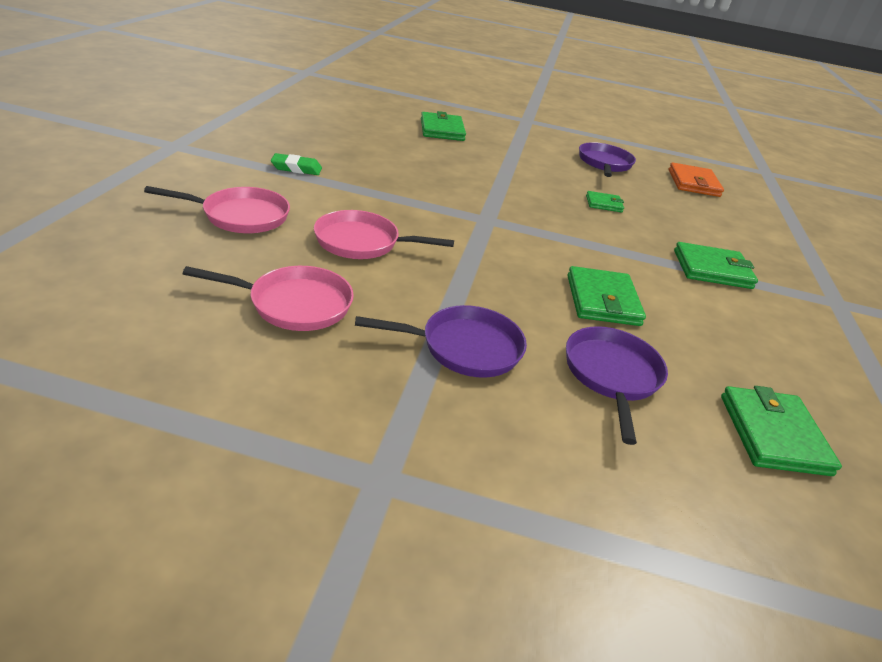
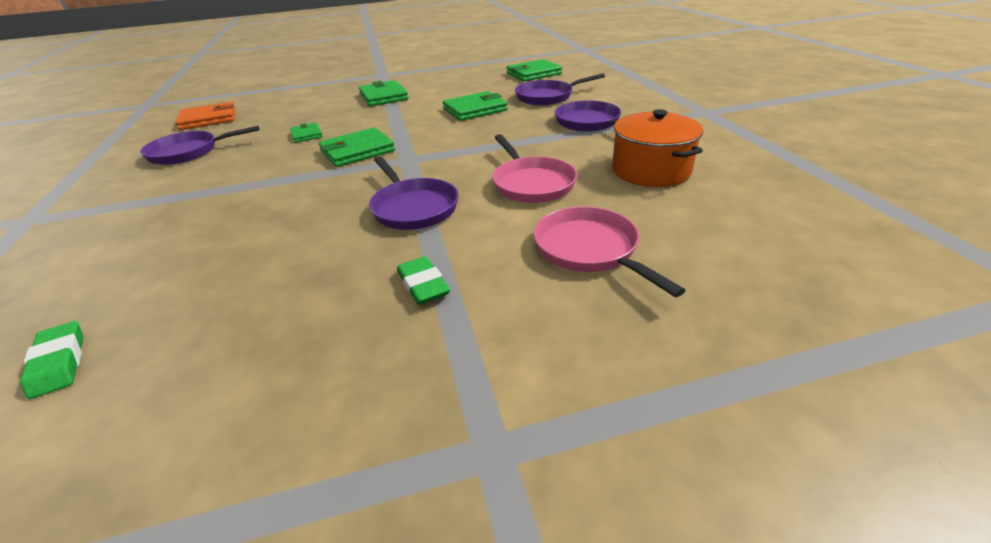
camera: 110 degrees left, 0 degrees up
pink pan [183,266,354,331] -> orange pot [612,109,703,187]
green wallet [421,111,466,141] -> green wallet moved to [319,128,395,167]
none -> green eraser [20,321,83,399]
none -> purple pan [369,156,459,230]

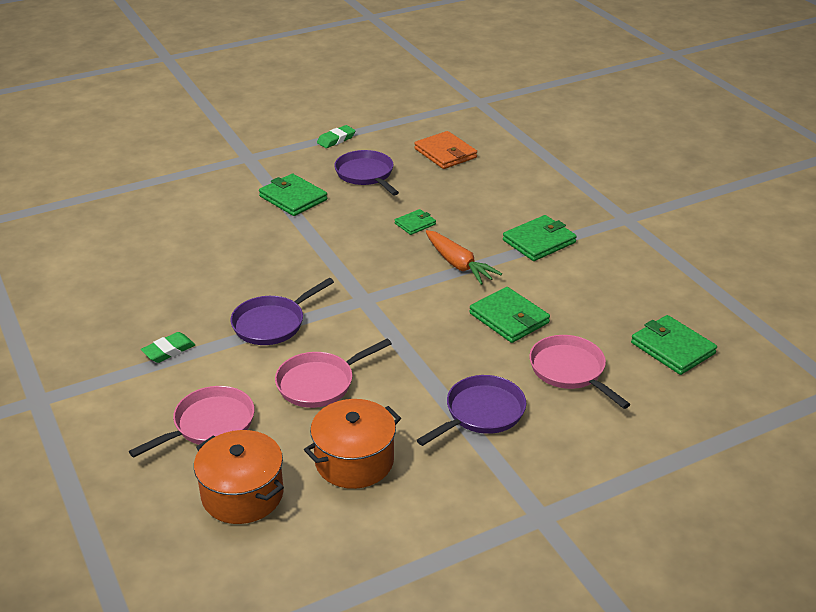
camera: 75 degrees right, 0 degrees up
green eraser [20,321,83,399] -> green eraser moved to [317,125,355,148]
green wallet [319,128,395,167] -> green wallet moved to [259,173,327,216]
purple pan [515,73,605,106] -> pink pan [529,335,630,409]
none -> orange pot [194,430,284,524]
none -> orange carrot [426,230,502,285]

